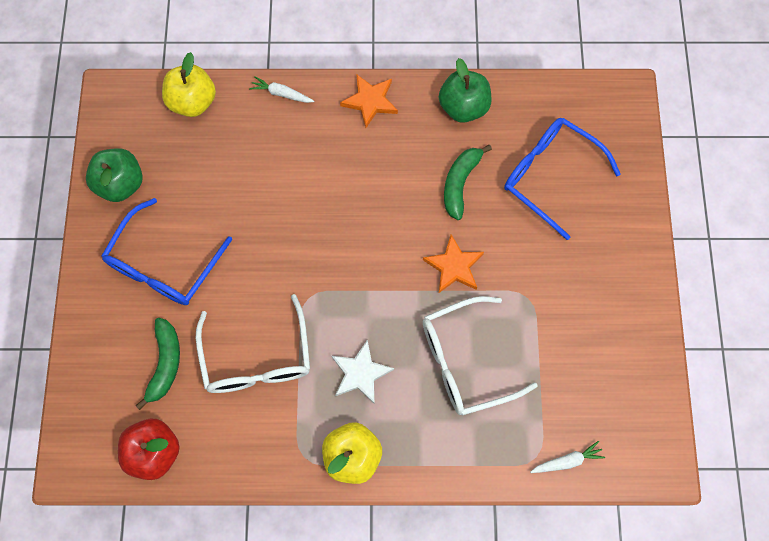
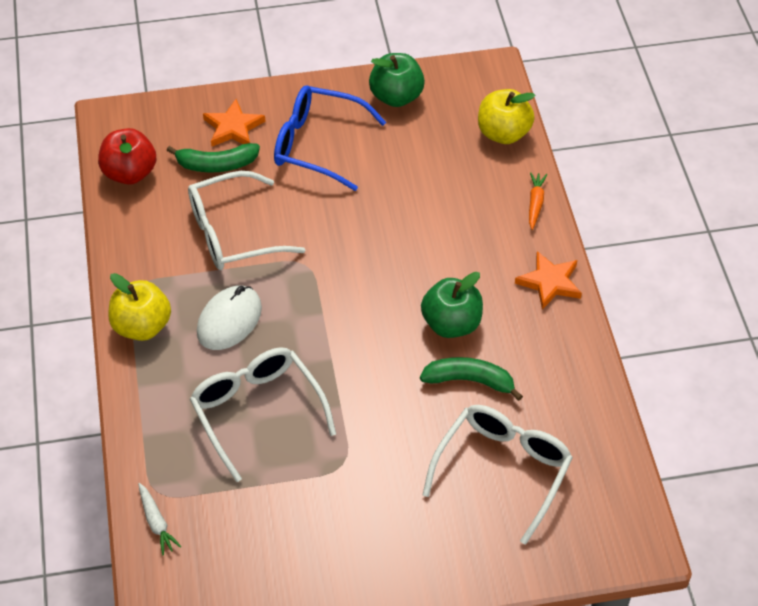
camera: 80 degrees right, 20 degrees down
white carrot [249,76,314,103] -> orange carrot [529,172,547,230]
white star [332,340,394,404] -> white mouse [197,286,262,350]
orange star [423,234,484,294] -> orange star moved to [203,99,265,146]
green apple [439,58,491,123] -> green apple moved to [421,272,483,338]
blue glasses [504,118,621,240] -> white glasses [422,405,573,545]

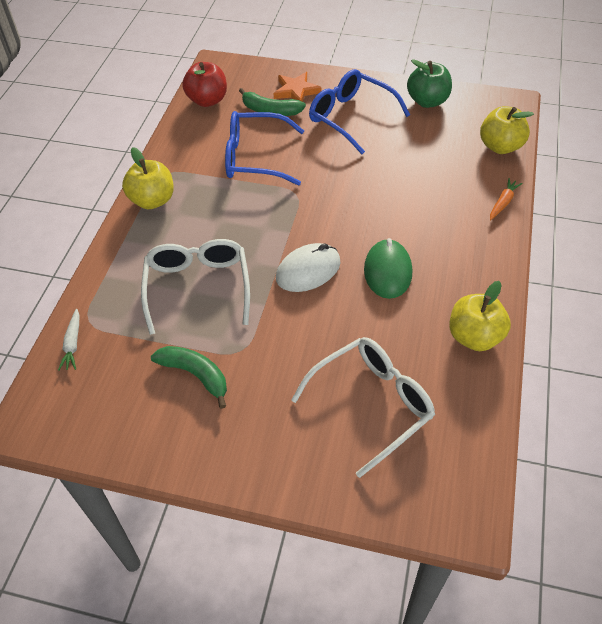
camera: 25 degrees right, 0 degrees up
white glasses [188,171,305,270] -> blue glasses [225,111,304,186]
white mouse [197,286,262,350] -> white mouse moved to [276,243,341,292]
green banana [420,357,523,401] -> green banana moved to [151,346,227,409]
green apple [421,272,483,338] -> green mouse [364,238,412,299]
orange star [515,251,582,310] -> none
none -> yellow apple [449,281,511,351]

